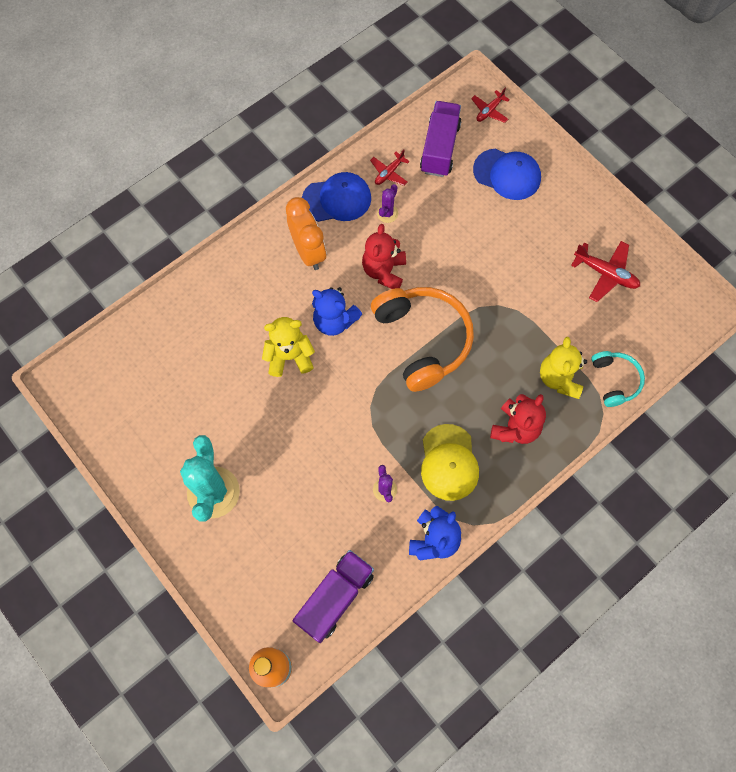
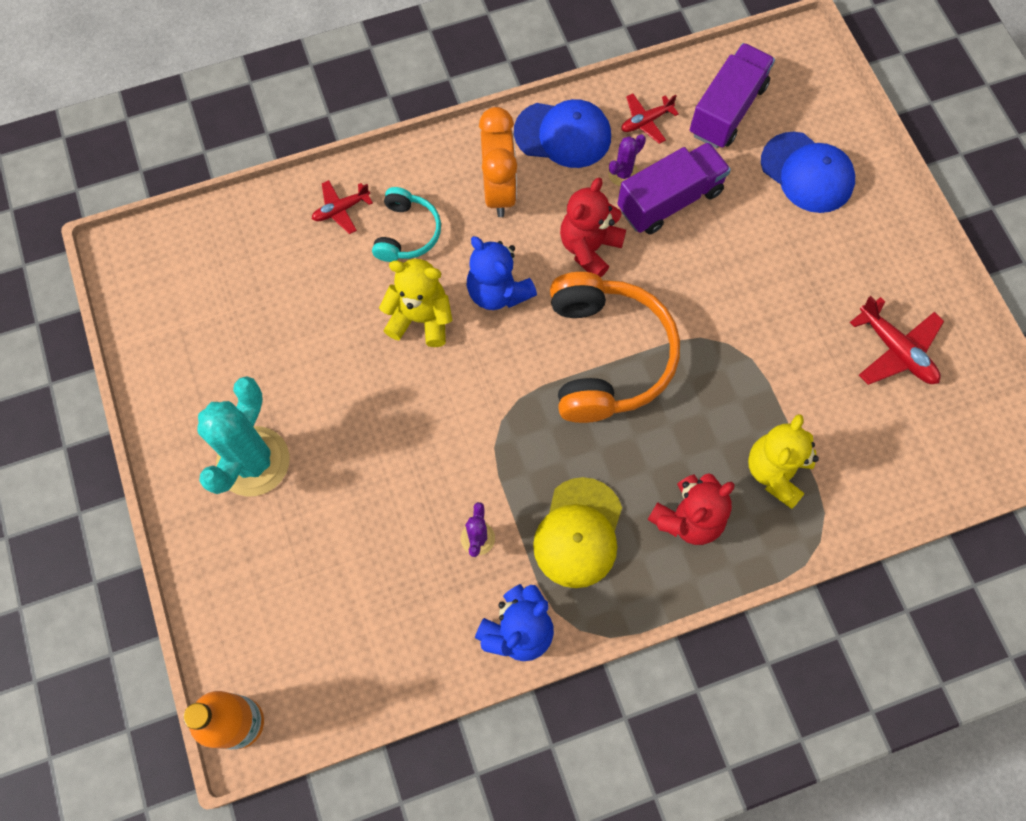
camera: 20 degrees right, 0 degrees up
purple truck [293,550,374,643] -> purple truck moved to [617,142,731,235]
red plane [471,88,510,123] -> red plane moved to [312,180,373,234]
turquoise headphones [591,351,645,407] -> turquoise headphones moved to [372,187,441,262]

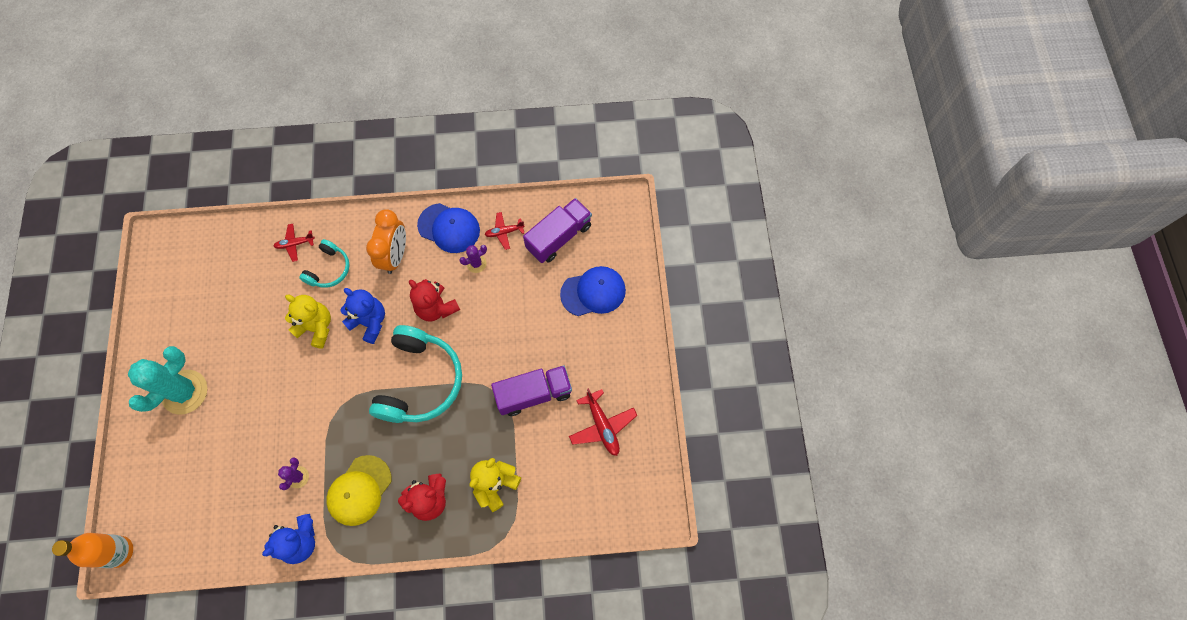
camera: 15 degrees right, 0 degrees up
blue teddy bear [467,236,537,310] -> blue teddy bear turned 150 degrees clockwise [340,288,385,344]
orange headphones [550,272,680,423] -> turquoise headphones [369,325,462,423]
red teddy bear [560,178,626,277] -> red teddy bear turned 90 degrees counterclockwise [409,279,460,321]
purple truck [617,142,731,235] -> purple truck moved to [491,365,572,416]
blue cap [761,132,855,213] -> blue cap turned 75 degrees counterclockwise [560,266,626,316]

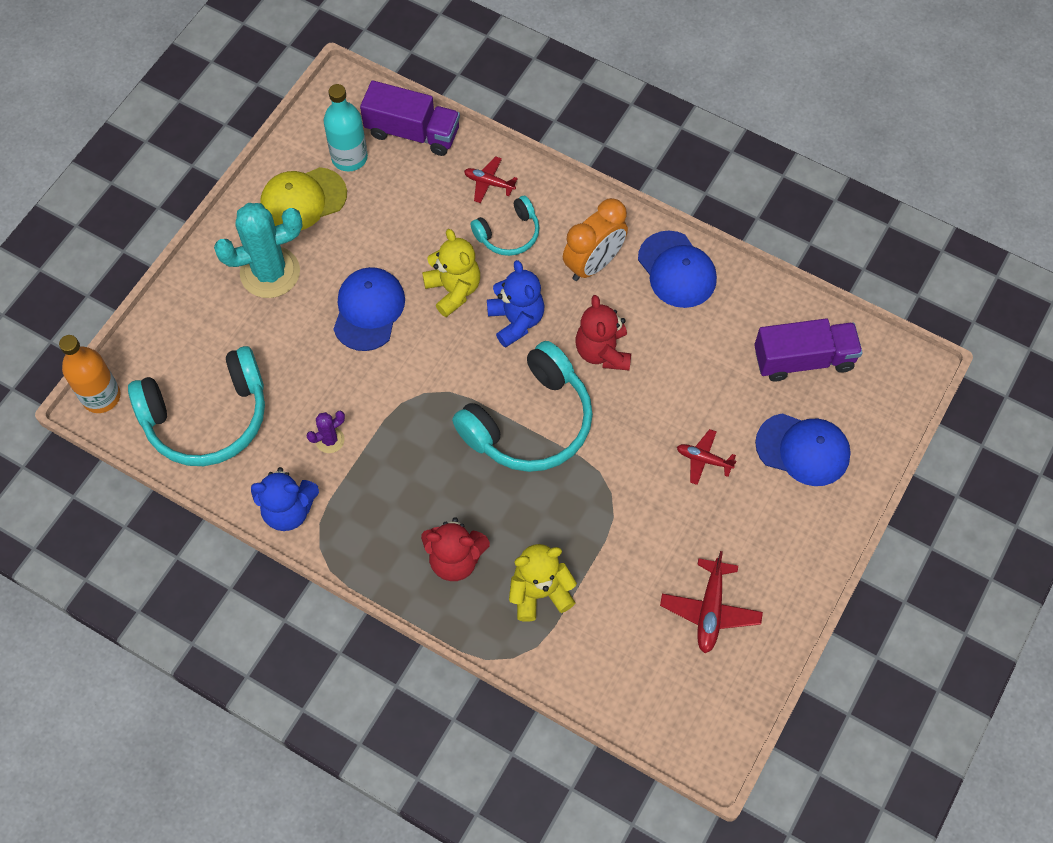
camera: 35 degrees right, 5 degrees down
yellow cap [327,455,391,526] -> yellow cap moved to [260,167,347,230]
purple cactus [459,245,487,273] -> none
red plane [485,212,525,250] -> red plane moved to [677,429,736,485]
purple truck [491,365,572,416] -> purple truck moved to [360,80,460,156]
none -> turquoise headphones [128,346,265,466]
none -> turquoise bottle [324,84,368,171]
none -> blue cap [333,267,405,351]

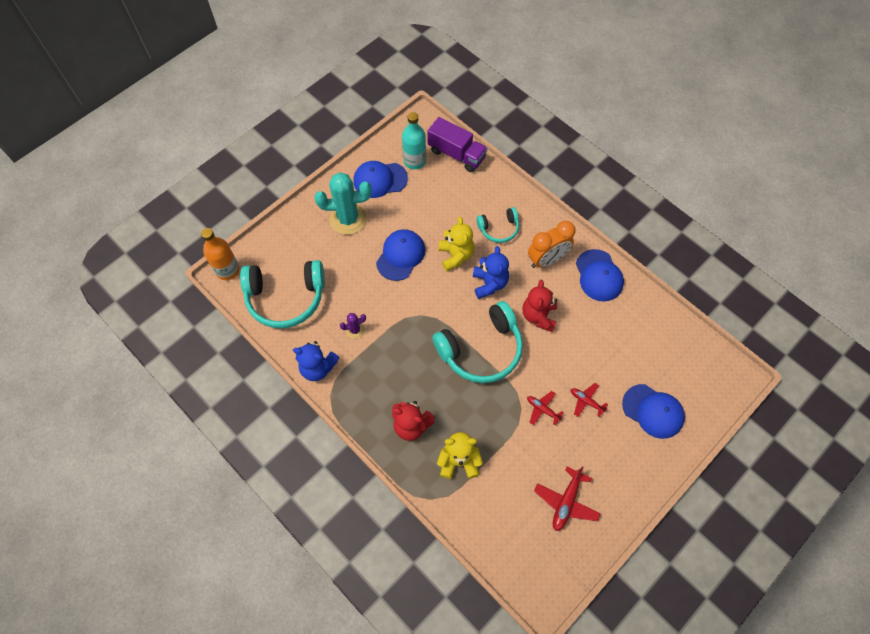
camera: 15 degrees right, 0 degrees up
yellow cap [260,167,347,230] -> blue cap [353,161,408,198]
red plane [464,156,518,203] -> red plane moved to [527,391,564,425]
purple truck [754,319,863,382] -> none

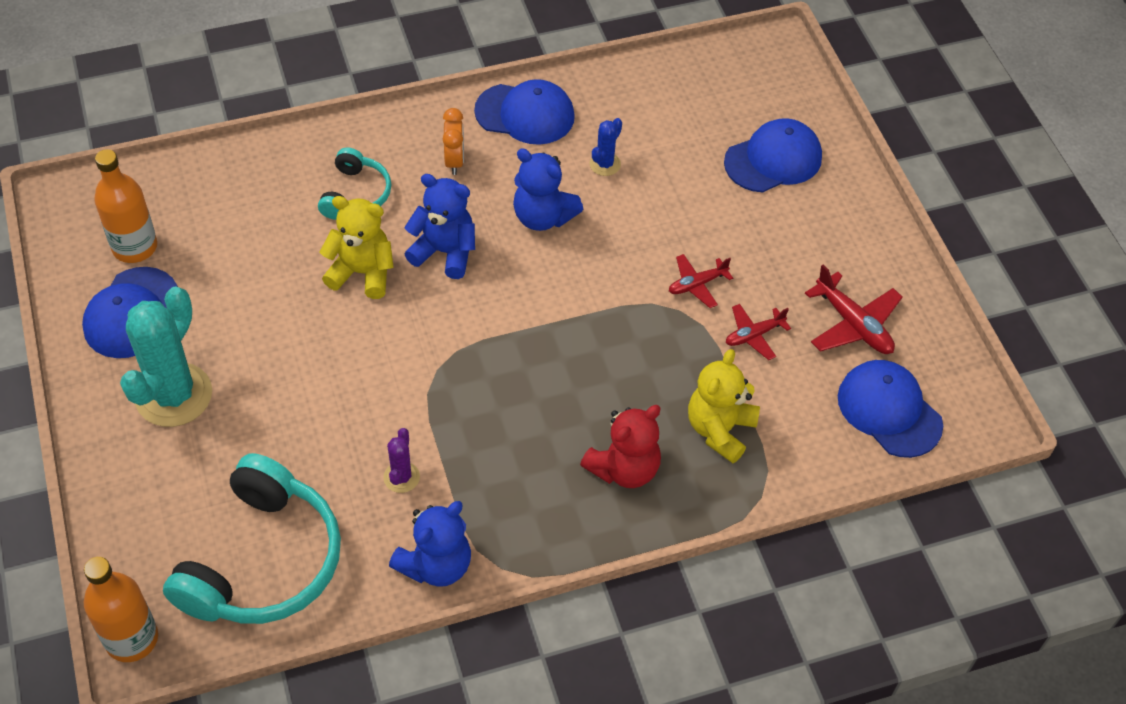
camera: 65 degrees left, 10 degrees down
blue cap [376,229,425,281] -> blue cap moved to [838,360,943,458]
turquoise bottle [402,112,426,169] -> orange bottle [94,149,157,263]
purple truck [427,117,487,172] -> none
turquoise headphones [433,301,523,383] -> none
red teddy bear [522,280,557,332] -> blue teddy bear [513,148,583,231]
orange clock [528,221,575,268] -> orange clock [443,108,464,175], size x0.59
red plane [571,383,608,417] -> red plane moved to [726,304,791,360]
none -> blue cactus [589,118,622,176]

